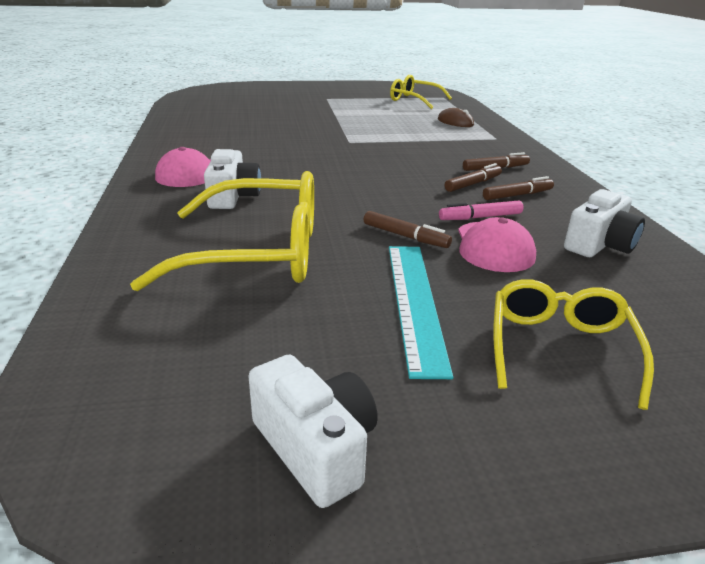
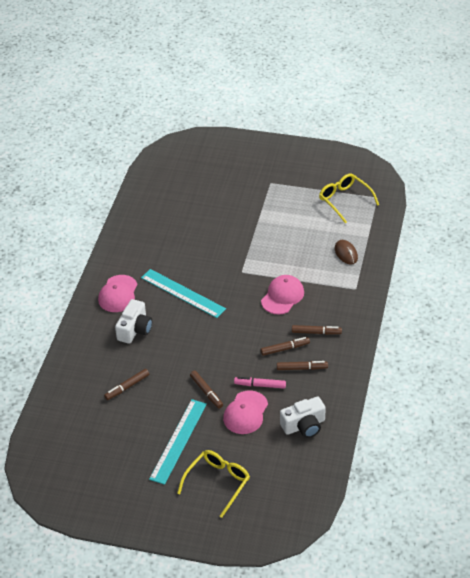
camera: 25 degrees right, 15 degrees up
yellow glasses [130,171,314,291] -> brown marker [104,369,149,400]
white camera [248,355,378,508] -> none
none -> turquoise ruler [141,269,226,318]
none -> pink cap [261,275,304,314]

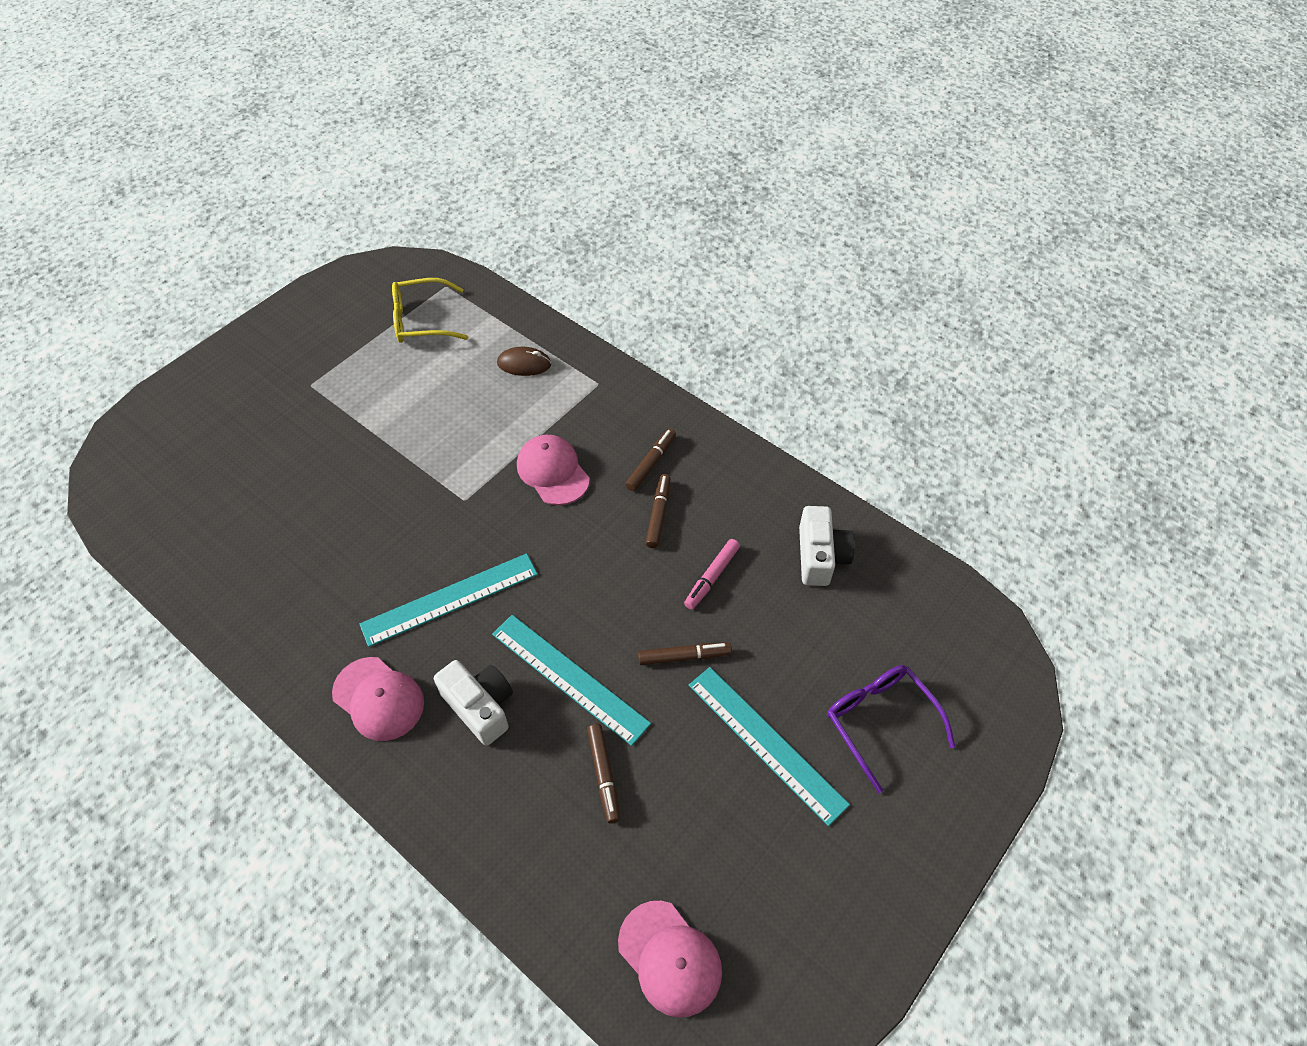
camera: 65 degrees left, 10 degrees up
yellow glasses [177,450,250,518] -> purple glasses [827,665,955,793]
pink cap [223,391,268,434] -> pink cap moved to [618,901,722,1018]
brown marker [277,361,328,370] -> none
none -> turquoise ruler [492,615,651,746]

